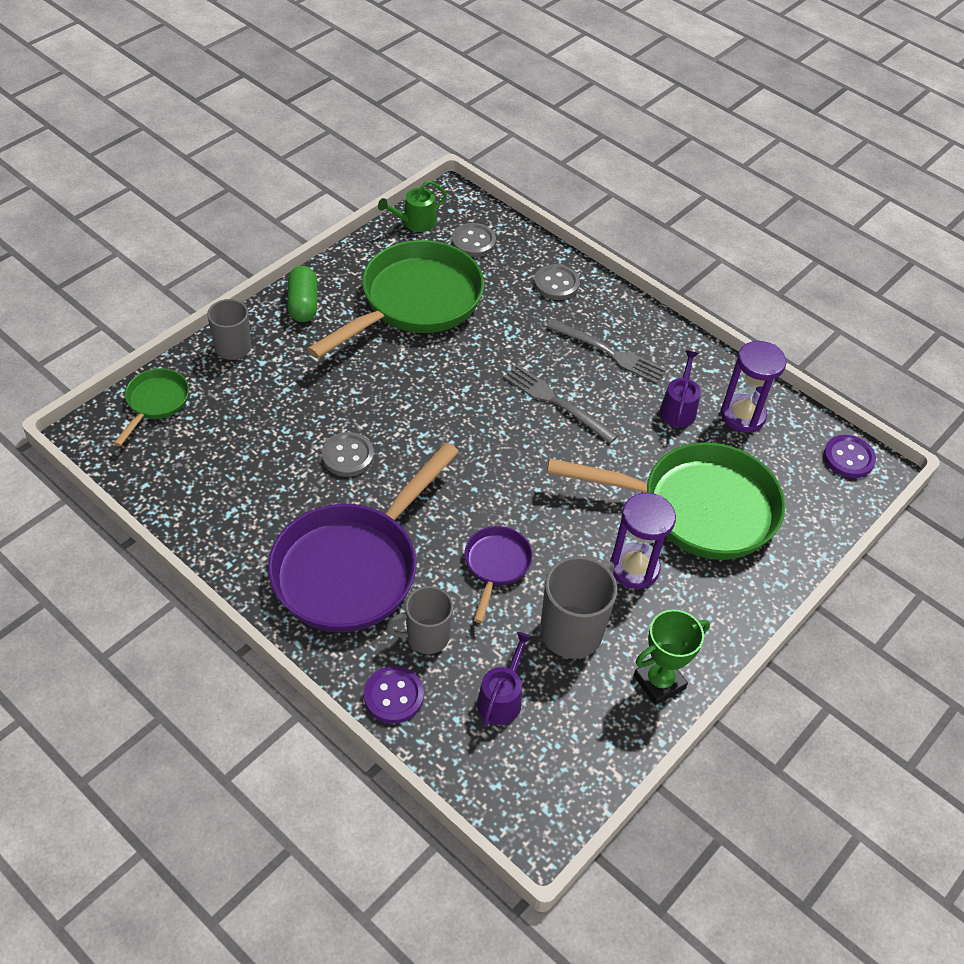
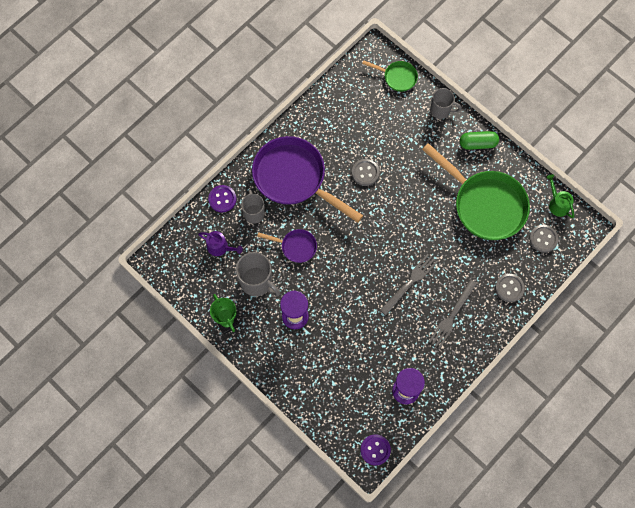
camera: 95 degrees right, 20 degrees up
green pan [547,442,785,560] -> none
purple watering can [660,350,701,427] -> none

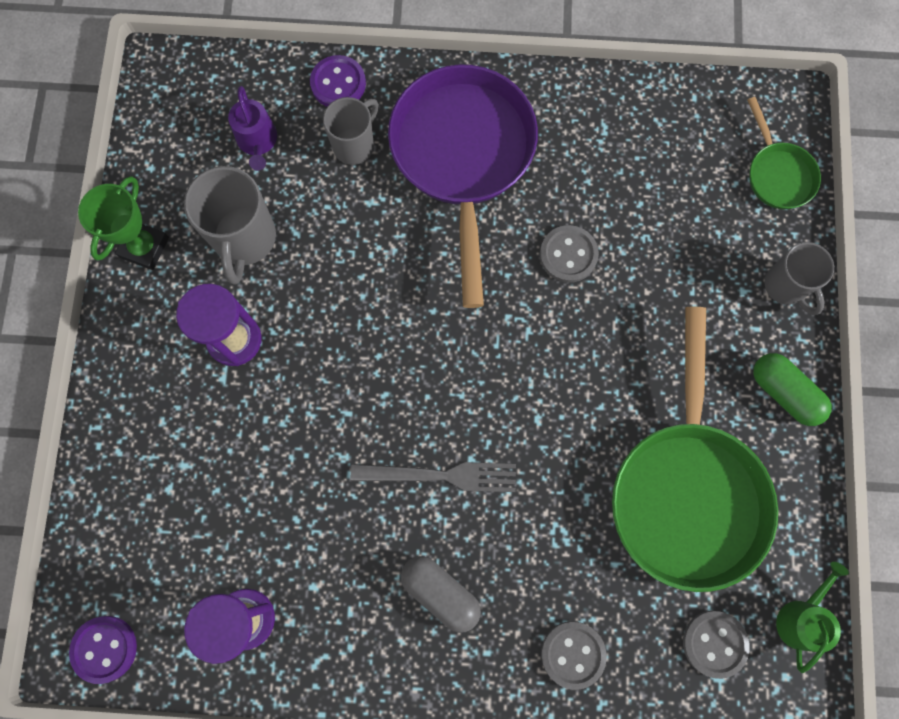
camera: 50 degrees right, 5 degrees up
purple pan [257,229,317,263] -> none
grey fork [429,280,477,349] -> grey capsule [401,556,481,633]

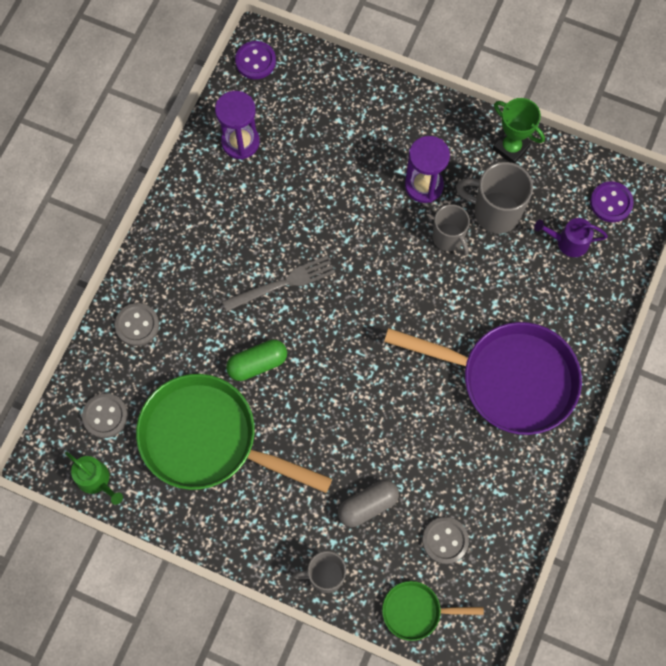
camera: 110 degrees right, 5 degrees down
purple button [310,55,366,107] -> purple button moved to [590,181,634,222]
grey mug [323,97,379,165] -> grey mug moved to [433,204,470,256]
grey fork [350,462,516,492] -> grey fork turned 135 degrees counterclockwise [222,255,335,312]
grey capsule [401,556,481,633] -> grey capsule moved to [338,480,399,527]
grey button [540,225,599,283] -> grey button moved to [422,517,469,564]
green capsule [753,353,832,426] -> green capsule moved to [226,340,287,381]

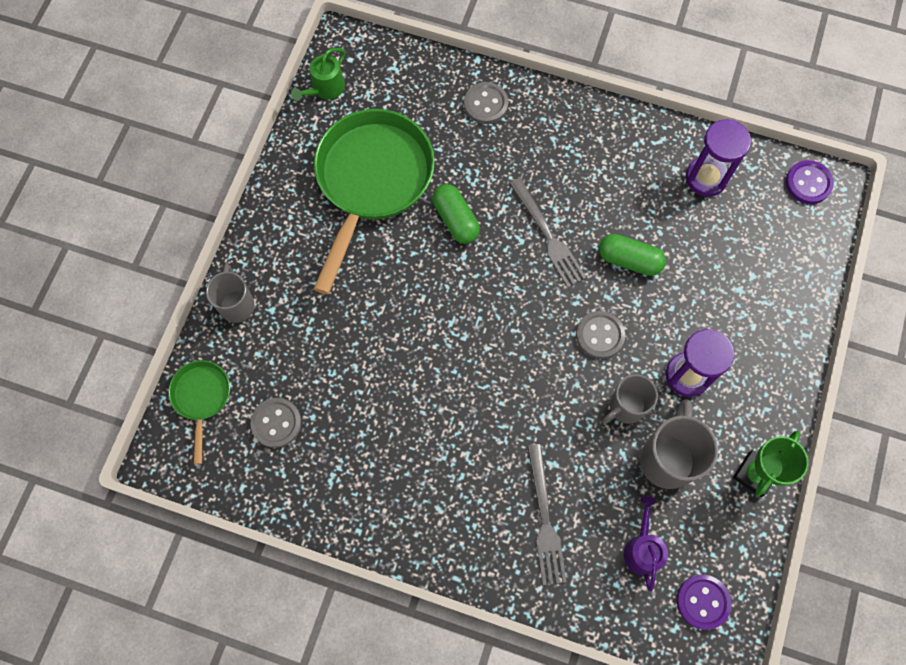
camera: 85 degrees right, 0 degrees up
grey button [82,393,128,438] -> grey button moved to [576,311,625,359]
grey capsule [338,480,399,527] -> none
purple pan [384,322,582,435] -> none
none -> grey fork [527,444,567,585]
none -> green capsule [599,234,666,276]

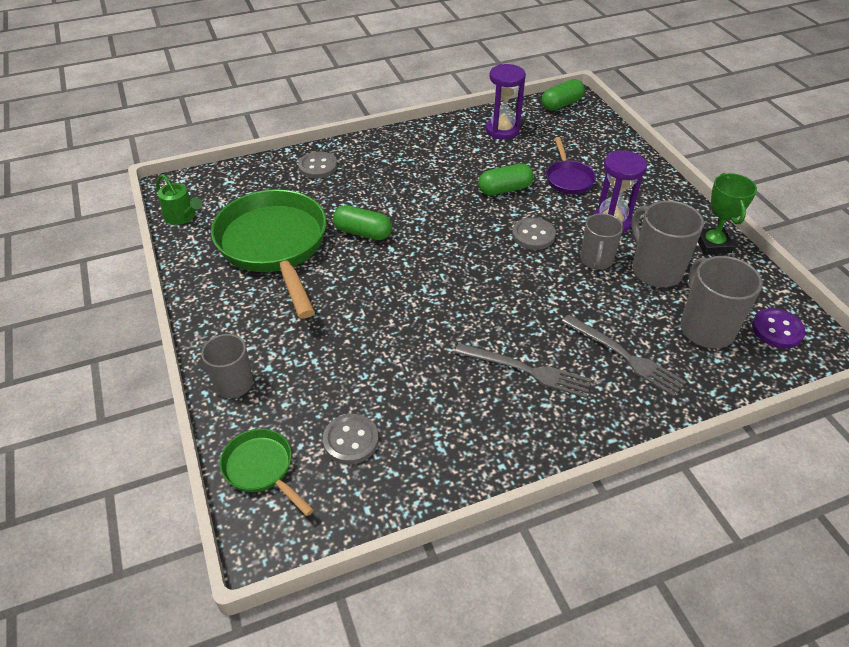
camera: 40 degrees left, 25 degrees down
green watering can [291,48,345,101] -> green watering can turned 45 degrees counterclockwise [156,174,202,225]
grey fork [509,178,586,288] -> grey fork moved to [455,343,592,398]
purple watering can [624,496,668,591] -> grey mug [680,256,763,349]
purple button [786,160,834,204] -> green capsule [542,79,585,111]
none -> purple pan [546,137,596,194]

